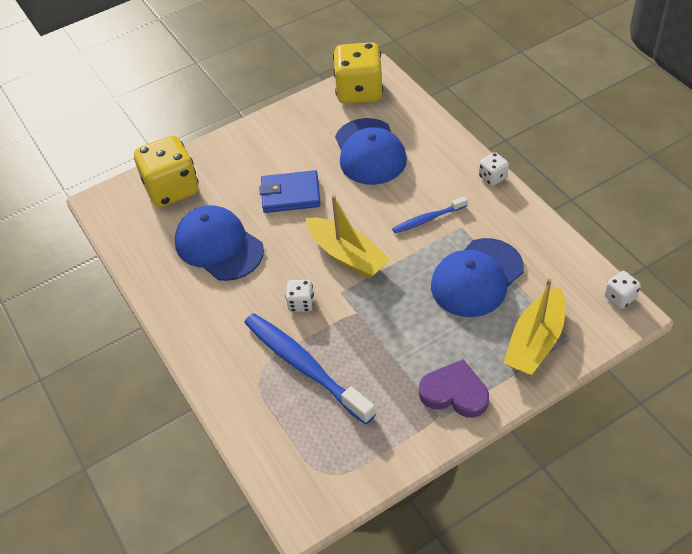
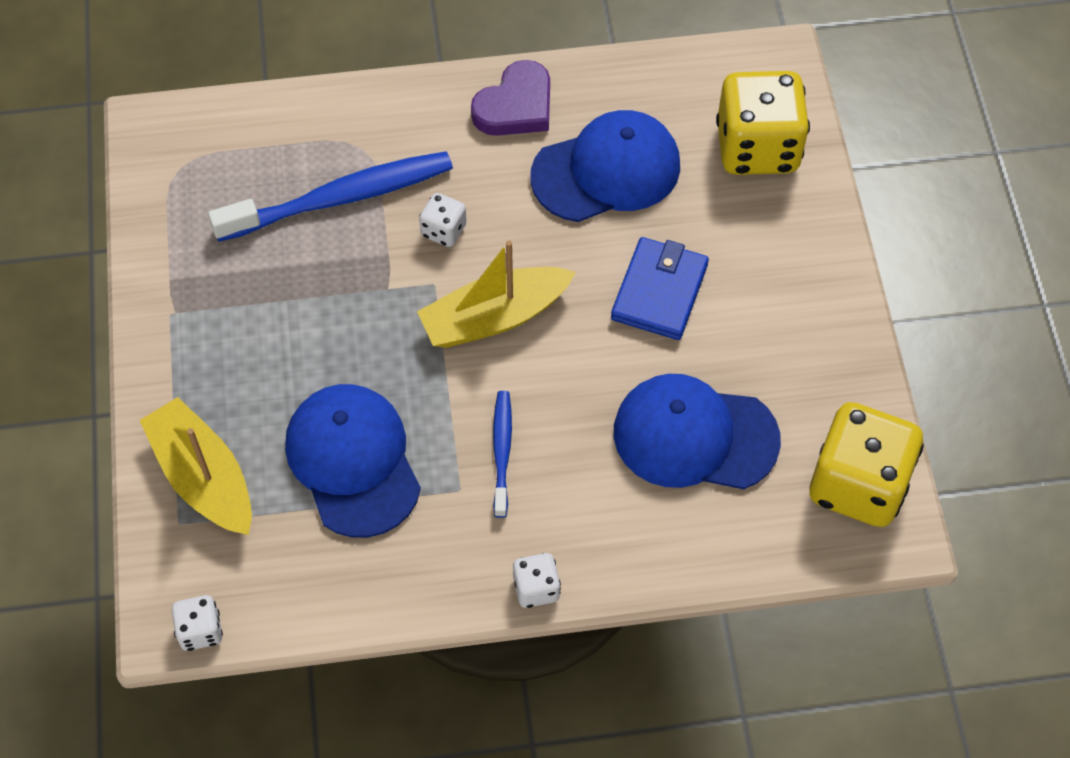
camera: 110 degrees right, 10 degrees up
purple heart [419,359,489,418] -> purple heart moved to [471,60,550,136]

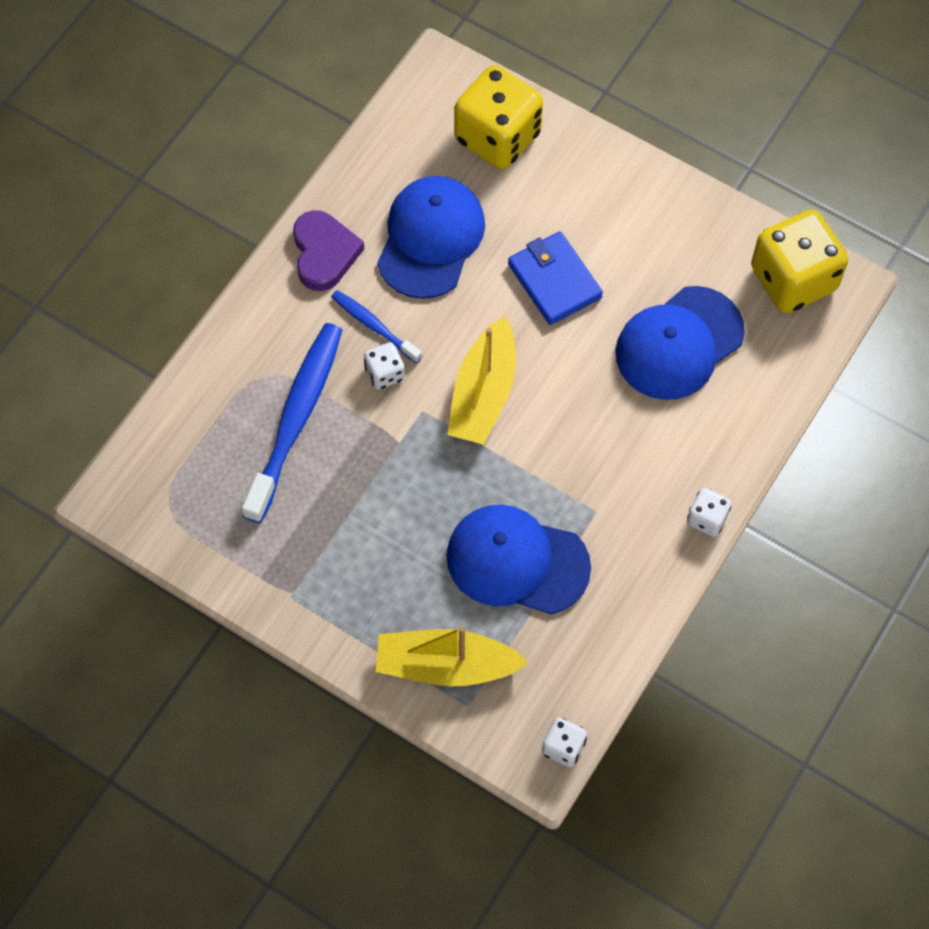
camera: 50 degrees left, 5 degrees up
blue toothbrush [493,391,512,518] -> blue toothbrush moved to [331,290,422,363]

